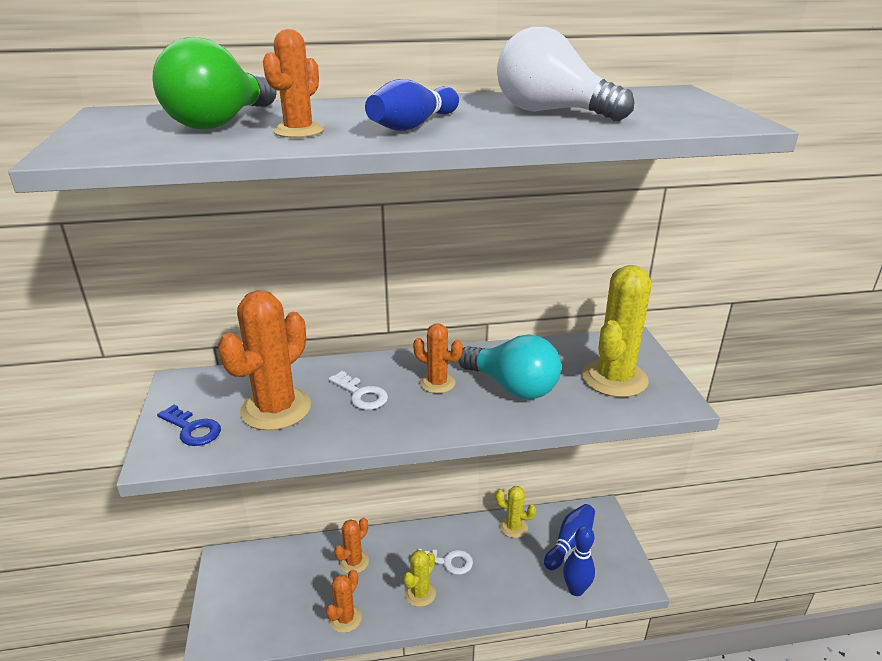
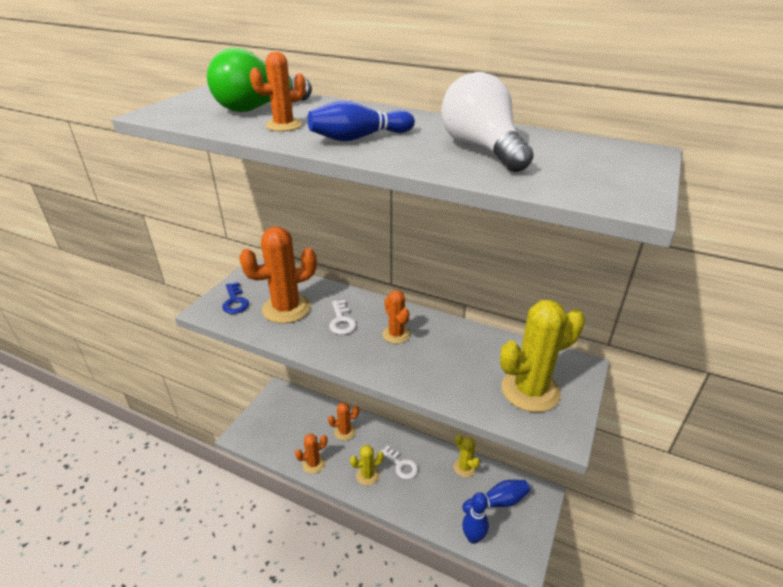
camera: 35 degrees right, 5 degrees up
turquoise light bulb [459,334,561,399] -> none

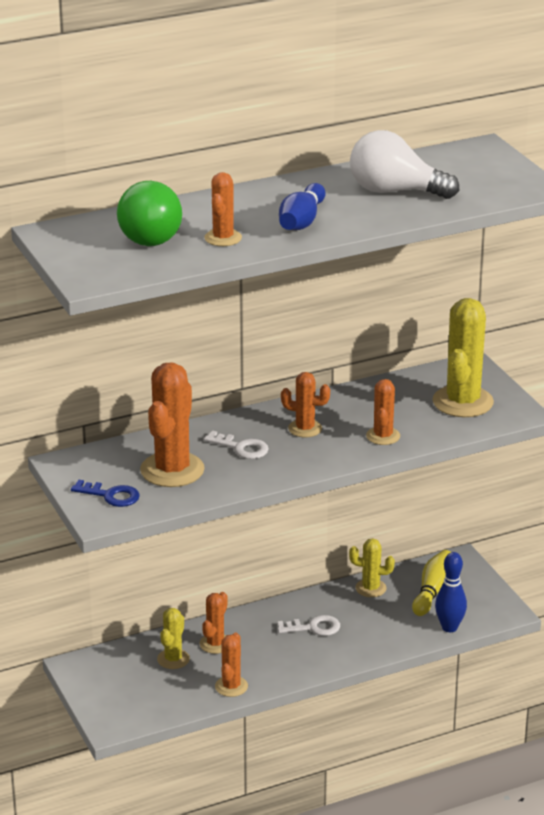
camera: 50 degrees left, 5 degrees down
yellow cactus [350,445,384,485] -> yellow cactus moved to [157,608,190,669]
blue bowling pin [462,480,530,514] -> yellow bowling pin [412,550,451,616]
none -> orange cactus [366,379,400,445]

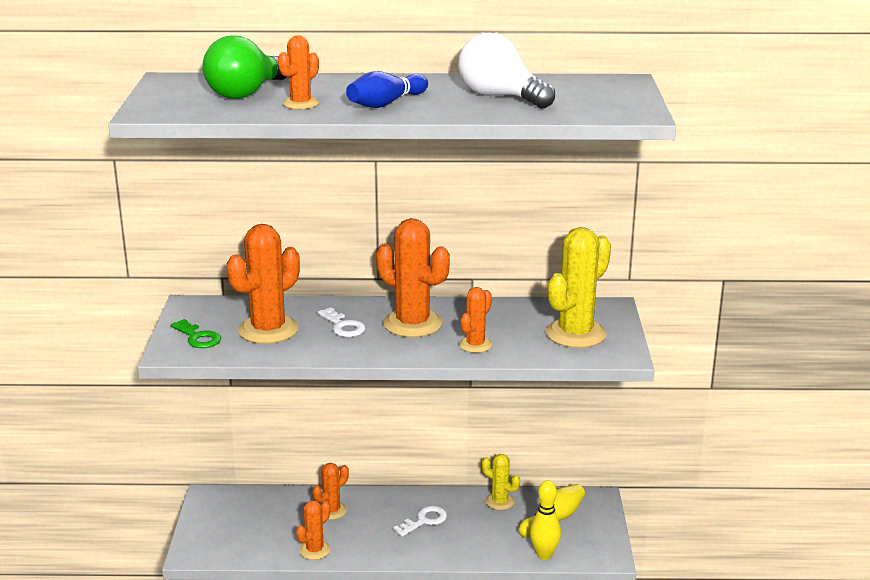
camera: 25 degrees right, 5 degrees down
blue key [71,480,140,507] -> green key [170,319,221,348]
yellow cactus [157,608,190,669] -> none
white key [277,615,340,636] -> white key turned 60 degrees counterclockwise [393,506,447,537]
orange cactus [281,372,330,437] -> orange cactus [376,218,450,337], size x1.83
blue bowling pin [435,552,467,632] -> yellow bowling pin [530,480,561,560]

